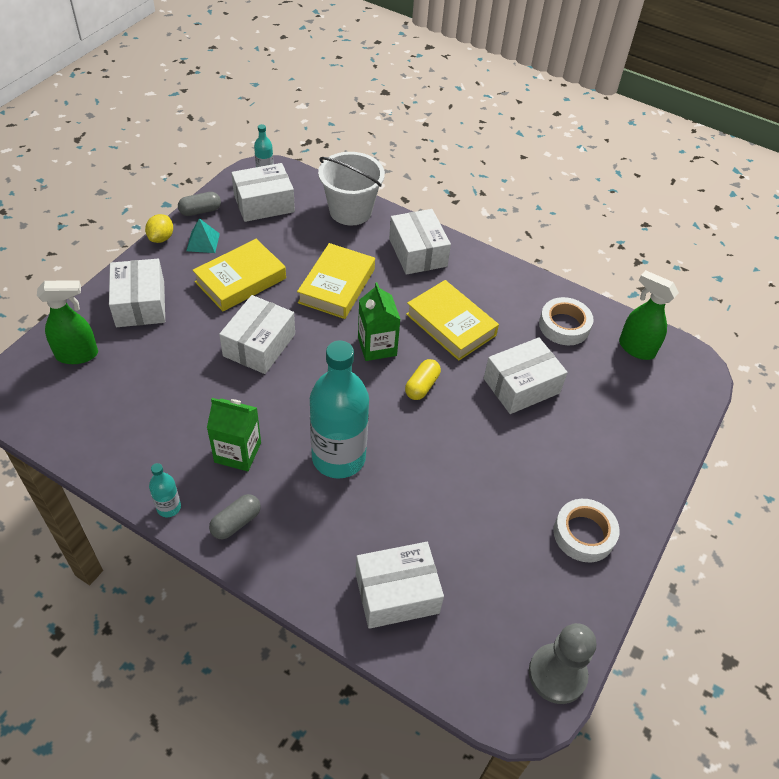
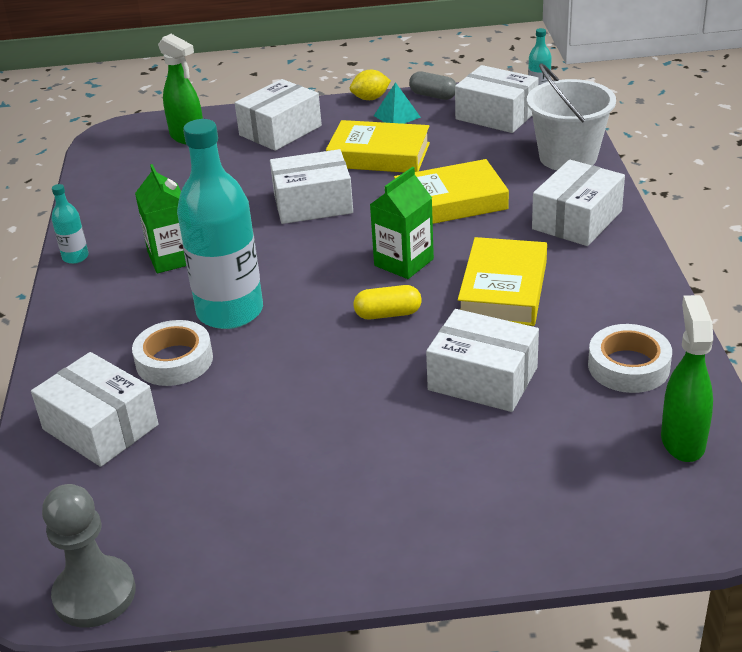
camera: 60 degrees right, 15 degrees down
grey capsule [209,494,261,539] -> none
white tape [553,499,620,562] -> white tape moved to [132,320,213,386]

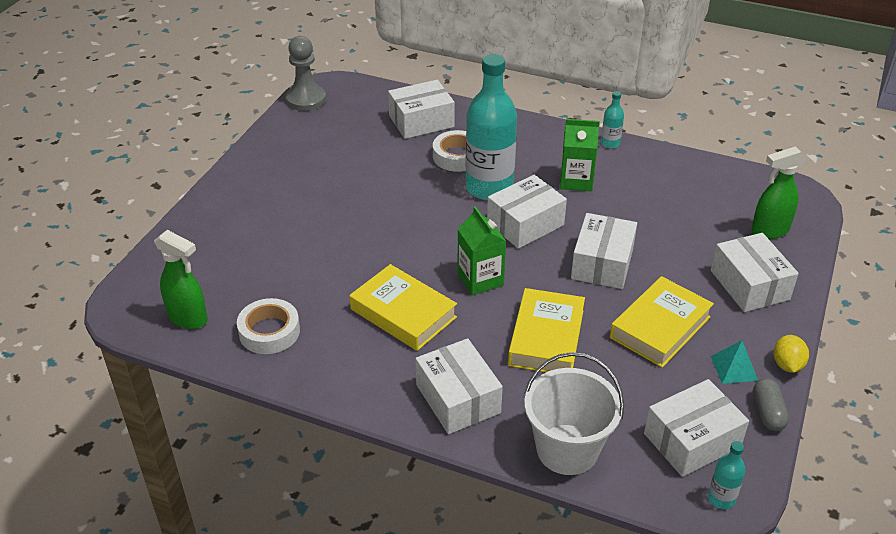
camera: 115 degrees right, 5 degrees up
yellow capsule [354,285,422,319] -> none
grey capsule [409,71,457,100] -> grey capsule turned 60 degrees counterclockwise [753,378,789,431]
white box [426,309,539,412] -> white box moved to [487,175,567,249]

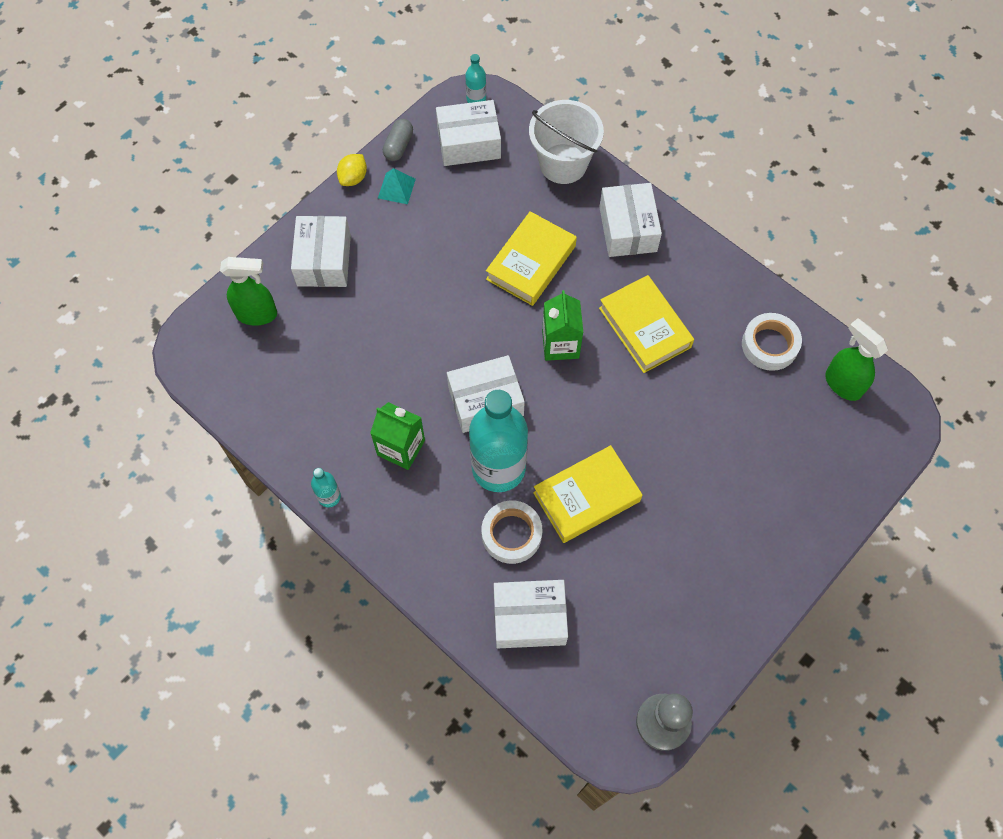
camera: 160 degrees left, 25 degrees up
white box [571,213,637,289] -> none
yellow book [610,276,714,368] -> yellow book moved to [533,445,643,543]

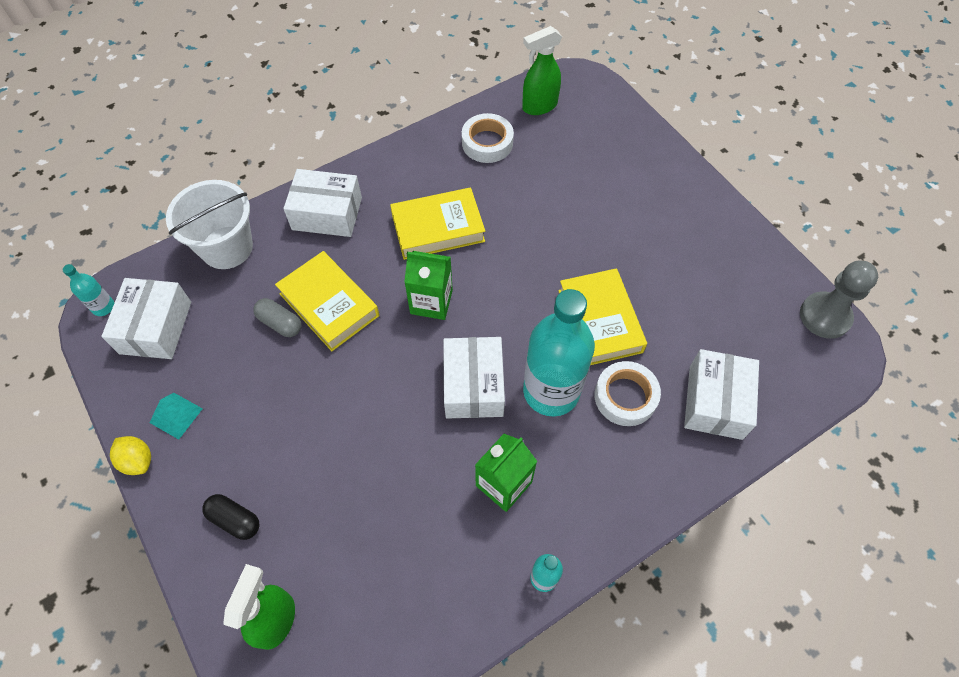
camera: 75 degrees left, 5 degrees down
white box [291,216,351,287] -> black capsule [202,494,260,540]
grey capsule [383,119,413,161] -> grey capsule moved to [253,298,302,337]

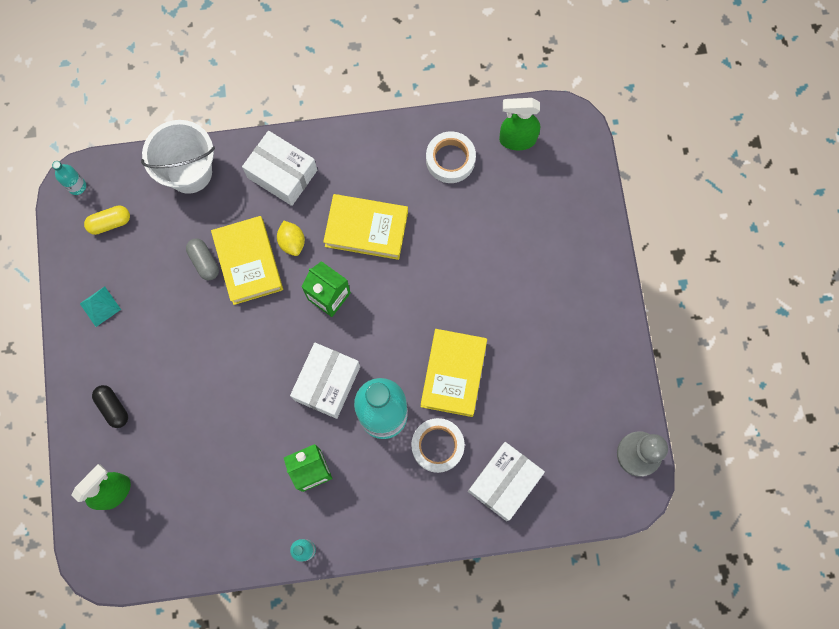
camera: 25 degrees right, 15 degrees up
white box [101,278,191,359] -> yellow capsule [84,206,130,235]
yellow lemon [110,436,151,475] -> yellow lemon moved to [277,221,305,256]

